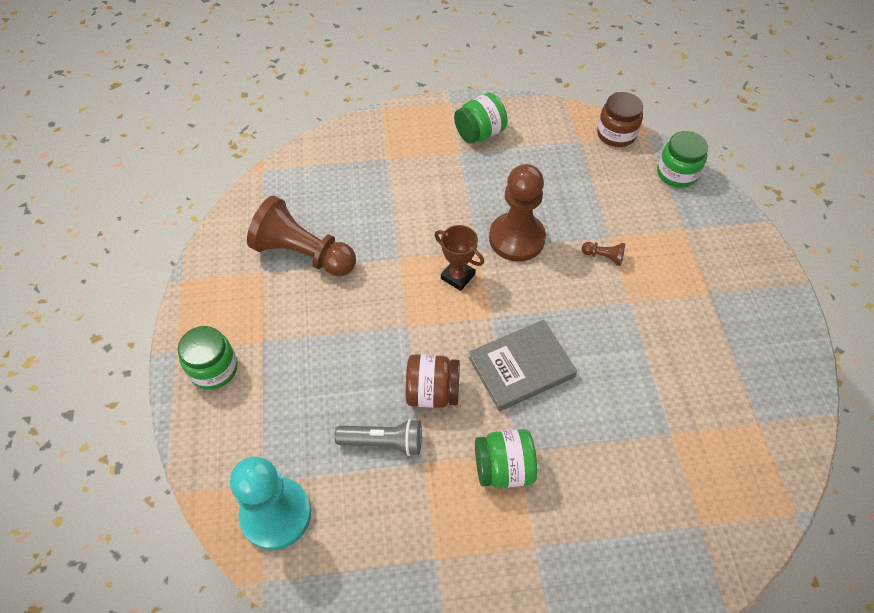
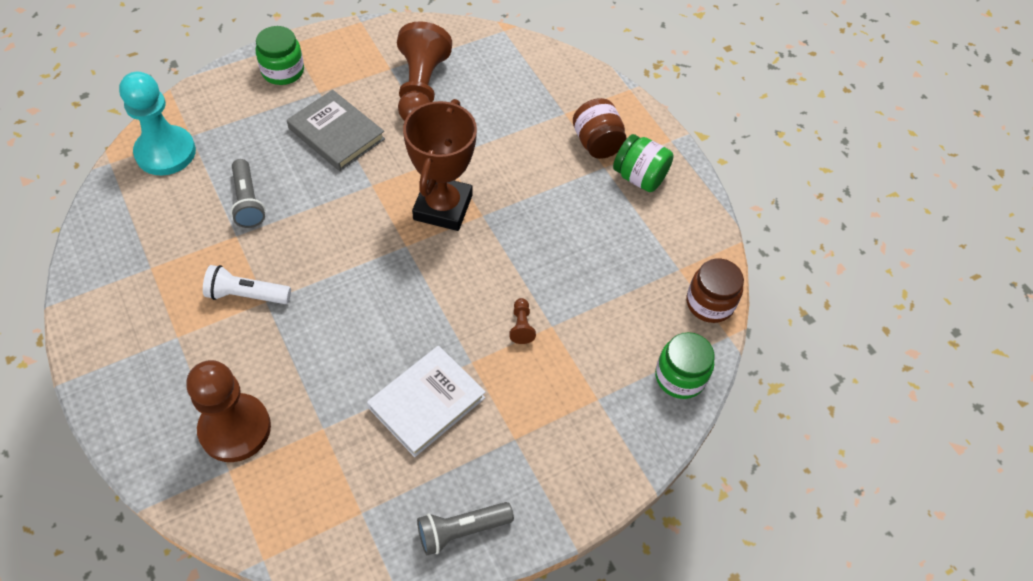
camera: 65 degrees right, 0 degrees up
brown jar [406,354,460,408] -> brown jar moved to [573,98,627,159]
brown trophy [434,225,484,291] -> brown trophy [403,99,477,231], size x1.85
grey book [469,320,577,411] -> grey book moved to [287,90,385,171]
green jar [475,429,537,488] -> white flashlight [203,265,291,304]
brown pawn [489,164,546,261] -> brown pawn moved to [186,360,271,462]
none -> white book [367,346,486,457]
none -> grey flashlight [417,502,514,555]

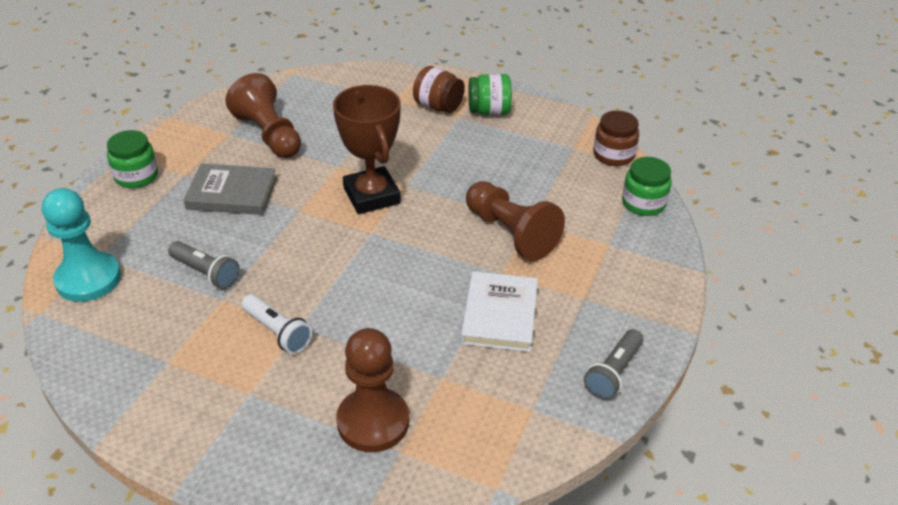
camera: 35 degrees left, 15 degrees down
white flashlight [203,265,291,304] -> white flashlight turned 105 degrees counterclockwise [241,294,312,354]
brown pawn [509,298,536,344] -> brown pawn [466,181,565,261], size x2.49

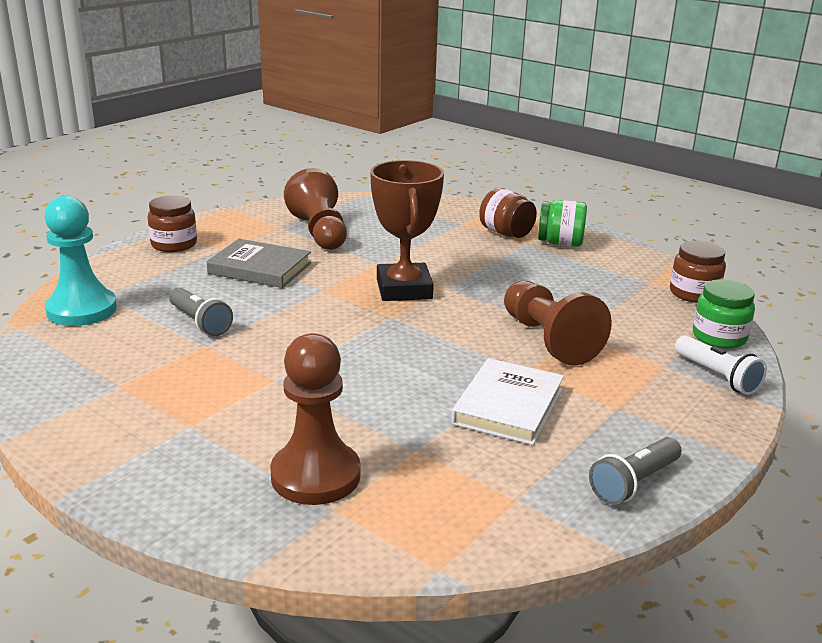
camera: 15 degrees right, 15 degrees down
green jar [107,130,158,188] -> brown jar [147,196,197,252]
white flashlight [241,294,312,354] -> white flashlight moved to [675,336,767,395]

